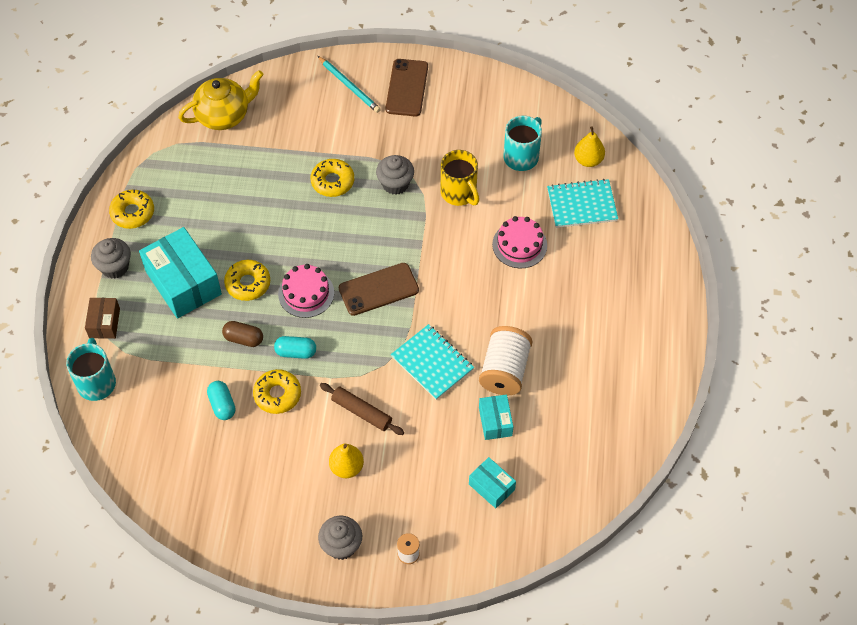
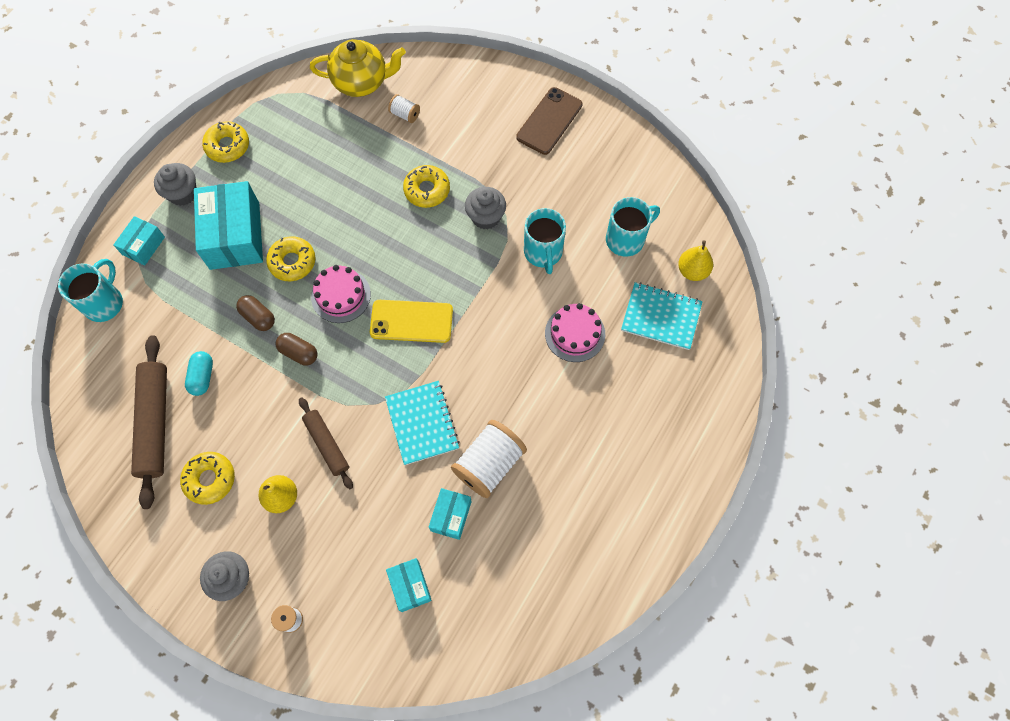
camera: 25 degrees right, 10 degrees up
brown box [85,298,120,339] -> turquoise box [113,216,165,266]
yellow donut [253,369,301,414] -> yellow donut moved to [180,452,235,505]
turquoise capsule [274,336,316,359] -> brown capsule [275,333,318,365]
turquoise pencil [318,56,381,113] -> none
brown phone [339,263,419,316] -> yellow phone [370,300,453,343]
yellow mug [441,150,479,206] -> turquoise mug [524,208,566,274]
none -> brown rolling pin [131,335,167,509]
none -> white spool [388,94,420,123]

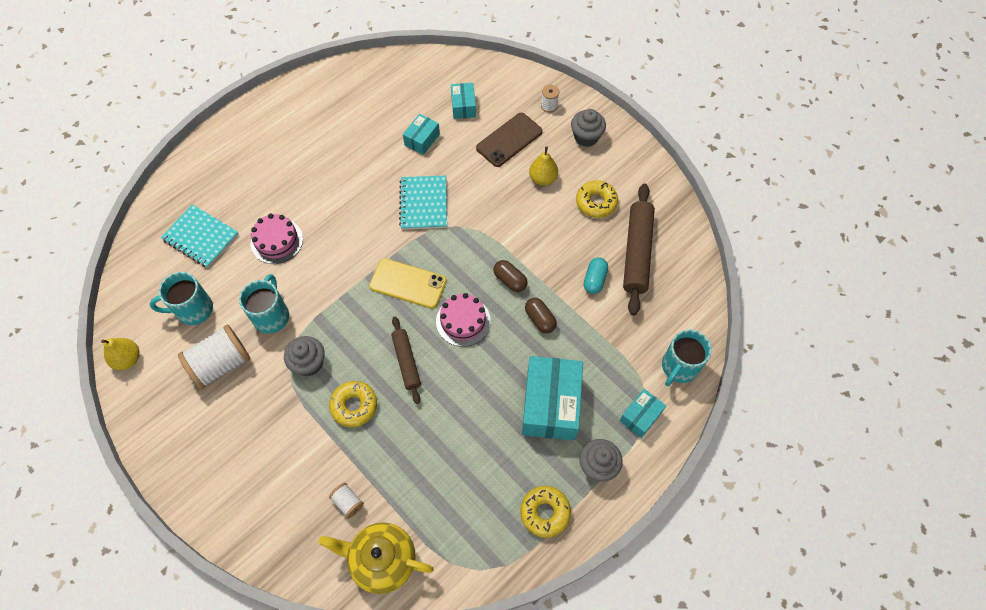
camera: 165 degrees left, 5 degrees down
yellow donut [266,236,315,281] -> none
brown rolling pin [299,397,353,489] -> brown rolling pin moved to [391,316,421,404]
white spool [451,420,527,498] -> white spool moved to [178,325,250,389]
brown phone [516,87,583,155] -> brown phone moved to [476,113,543,167]
yellow pear [678,240,713,281] -> yellow pear moved to [101,338,140,370]

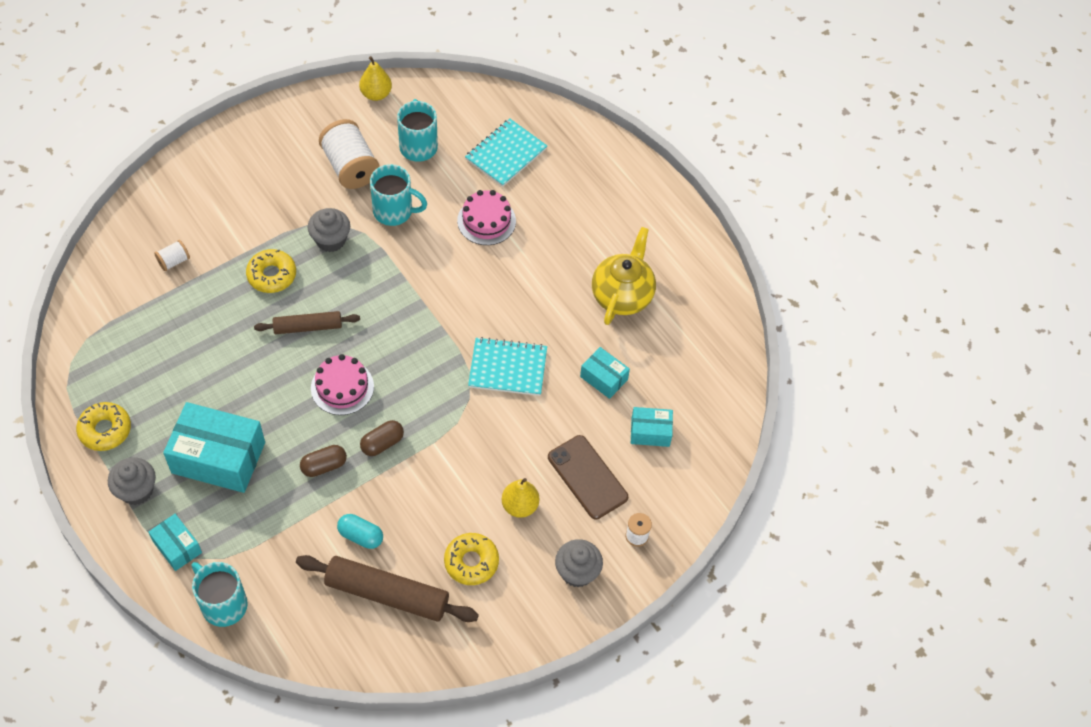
camera: 95 degrees right, 5 degrees down
yellow teapot [319,522,434,594] -> yellow teapot moved to [592,227,656,325]
yellow phone [369,258,447,308] -> none

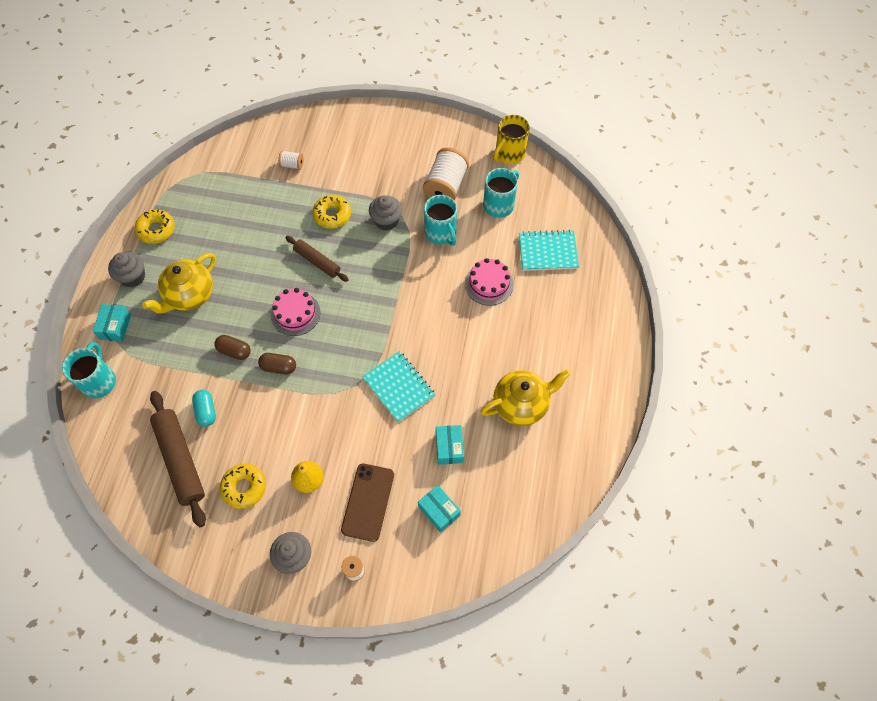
camera: 50 degrees right, 5 degrees up
turquoise box [163,402,265,493] -> yellow teapot [142,253,216,314]
yellow pear [359,56,392,101] -> yellow mug [494,115,530,164]

